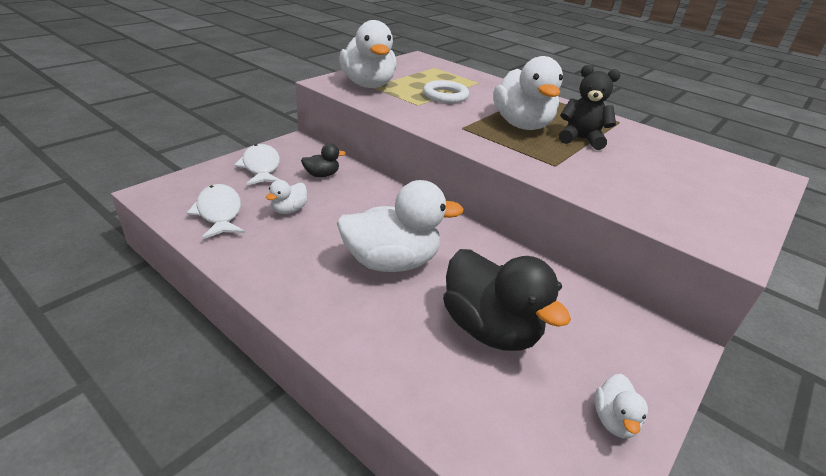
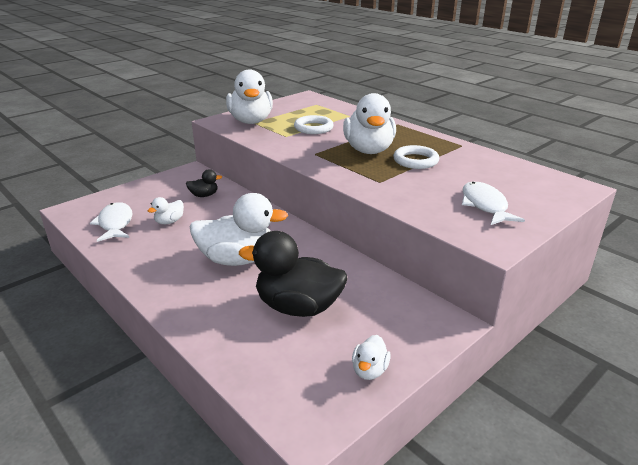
camera: 10 degrees right, 5 degrees down
white fish [234,144,280,186] -> white fish moved to [462,182,525,225]
black duck [443,249,571,351] -> black duck turned 135 degrees clockwise [239,231,347,317]
black teddy bear [559,65,620,150] -> white ring [393,145,439,169]

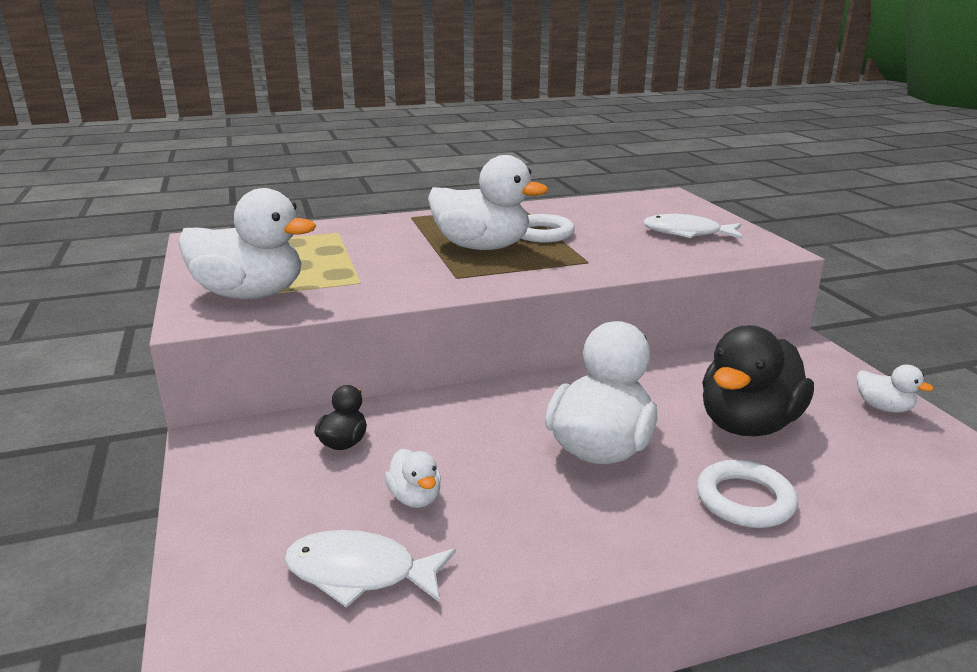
camera: 65 degrees left, 5 degrees down
white ring [294,115,334,134] -> white ring moved to [697,460,798,528]

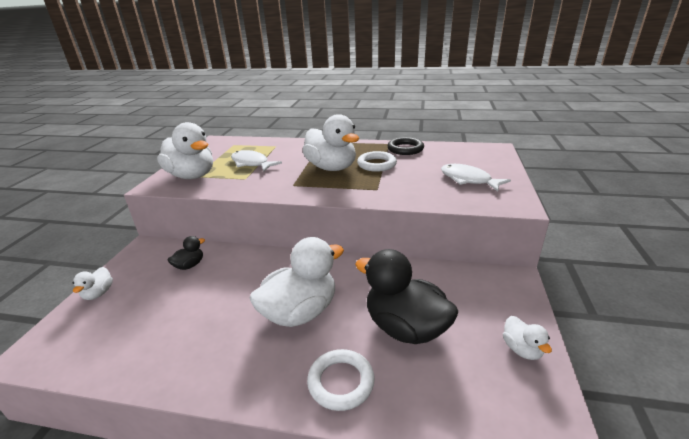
camera: 30 degrees right, 5 degrees up
white fish [284,530,456,608] -> white fish moved to [231,150,282,172]
white duck [385,449,441,508] -> white duck moved to [72,267,113,300]
black duck [702,325,814,436] -> black duck turned 60 degrees clockwise [355,249,459,344]
none -> black ring [387,137,424,155]

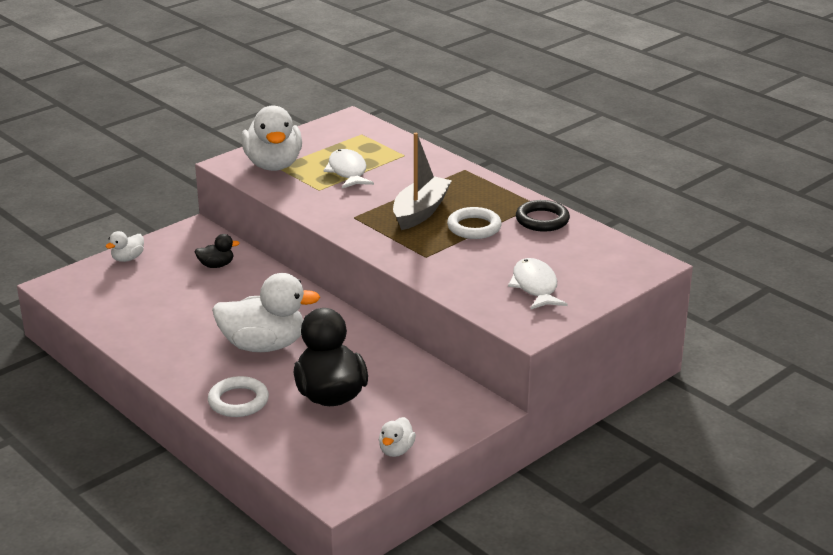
camera: 35 degrees right, 0 degrees up
white duck [302,114,359,171] -> grey boat [393,133,452,230]

